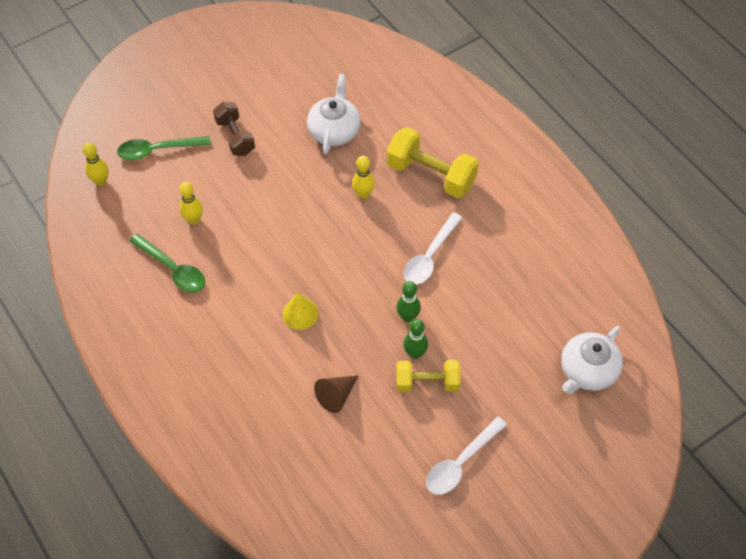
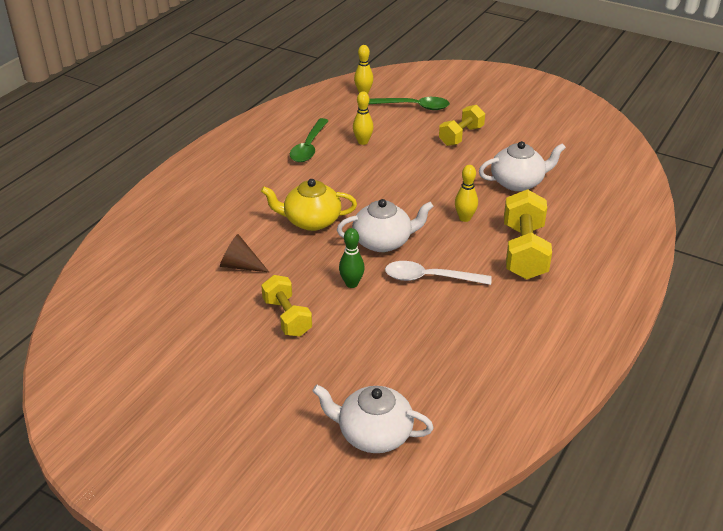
camera: 65 degrees right, 20 degrees down
green spoon [117,136,211,160] -> green spoon turned 135 degrees clockwise [369,97,450,110]
brown dumbbell [213,102,255,156] -> yellow dumbbell [439,105,485,146]
yellow cone [282,292,319,330] -> yellow teapot [261,179,357,231]
green bowling pin [403,319,428,359] -> none
white spoon [426,416,507,495] -> none
none -> white teapot [337,199,434,252]

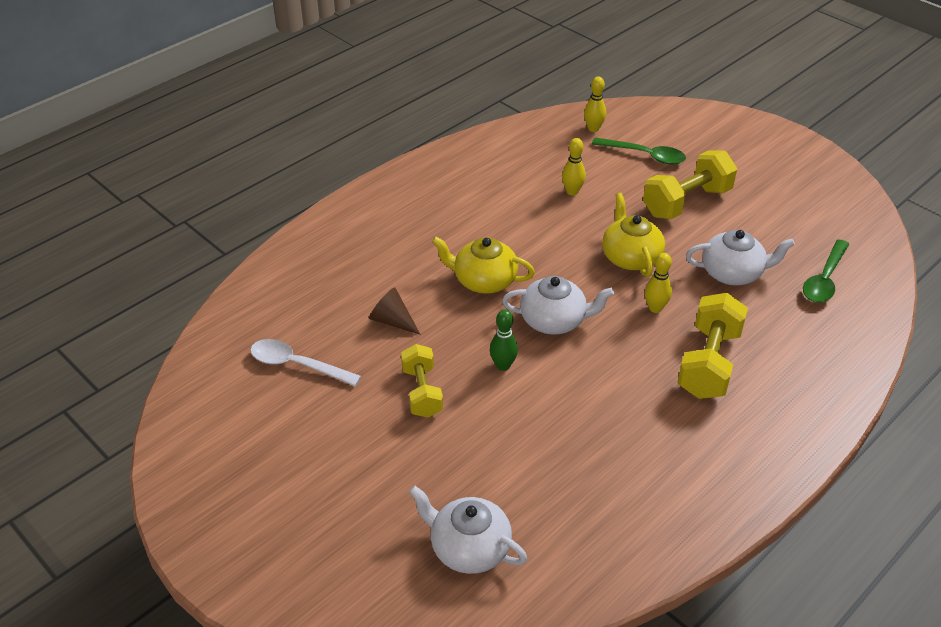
camera: 15 degrees right, 5 degrees up
green spoon [290,118,328,162] -> green spoon moved to [803,239,849,303]
white spoon [385,261,492,285] -> white spoon moved to [250,339,361,386]
yellow dumbbell [439,105,485,146] -> yellow dumbbell [643,150,737,219], size x1.54
none -> yellow teapot [602,193,665,277]

